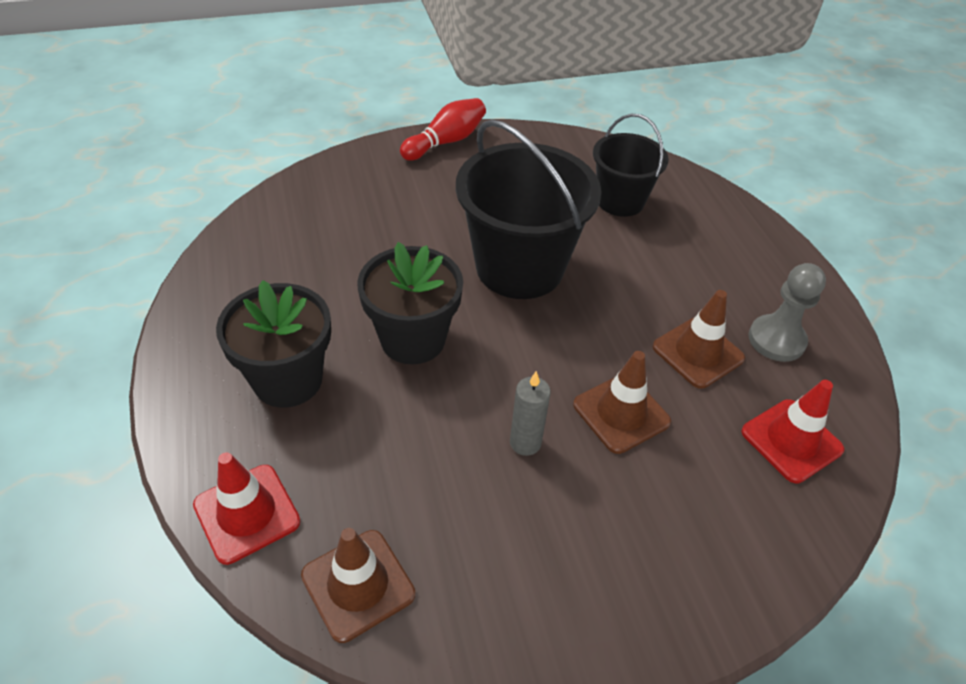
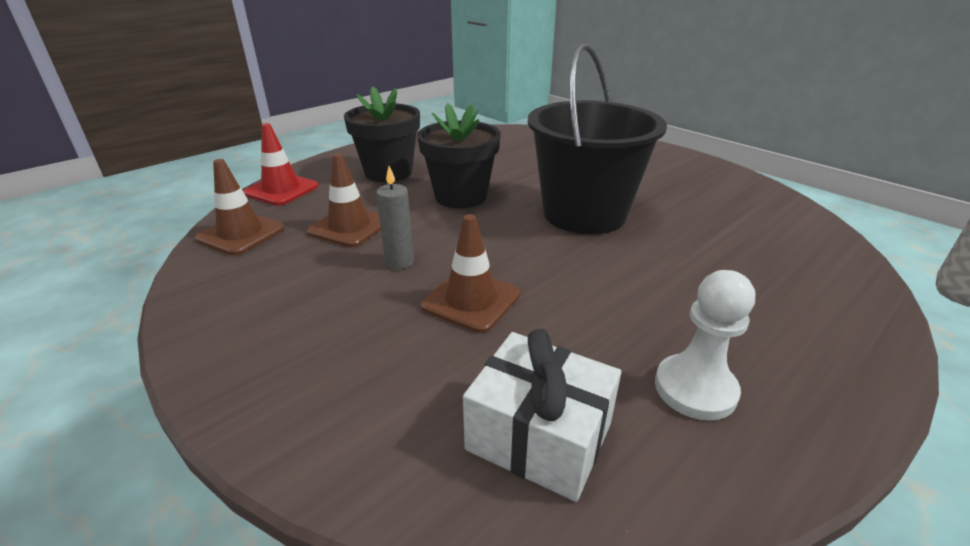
camera: 65 degrees right, 15 degrees down
red bowling pin [400,98,486,161] -> none
black bucket [593,114,669,217] -> none
brown traffic cone [653,290,745,389] -> brown traffic cone moved to [307,153,381,247]
red traffic cone [741,380,845,483] -> white gift [463,329,621,502]
grey pawn [748,263,826,362] -> white pawn [655,270,755,421]

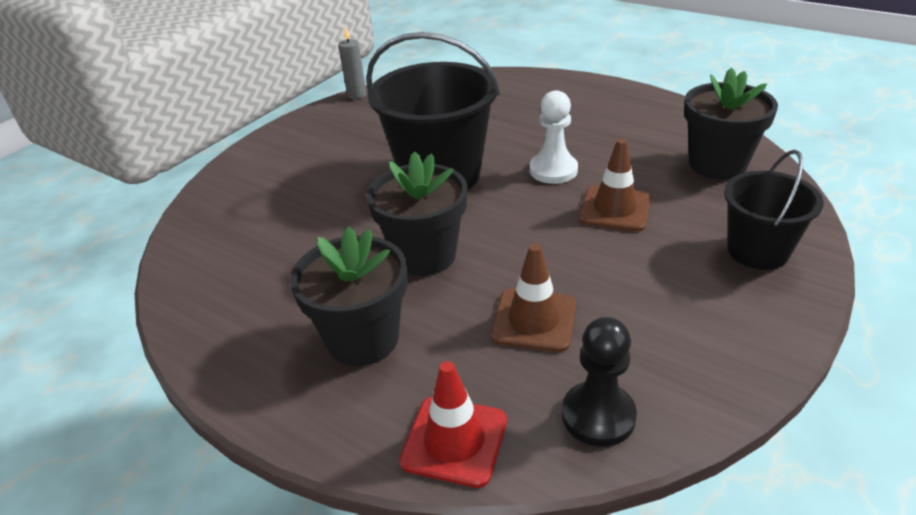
camera: 100 degrees left, 5 degrees up
brown traffic cone [195,159,285,255] -> black pawn [562,317,637,447]
grey candle [376,166,414,269] -> grey candle moved to [338,26,367,99]
white gift [463,329,621,502] -> black flower pot [684,68,778,179]
white pawn [655,270,755,421] -> white pawn moved to [530,90,578,184]
none -> black bucket [724,150,824,270]

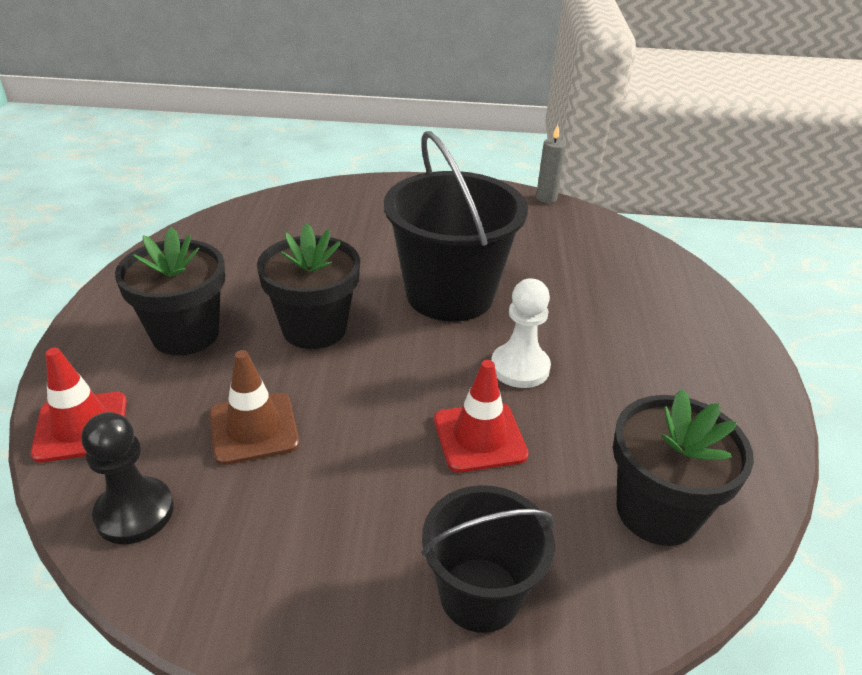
camera: 55 degrees right, 0 degrees up
brown traffic cone [579,139,651,231] -> red traffic cone [434,360,529,472]

